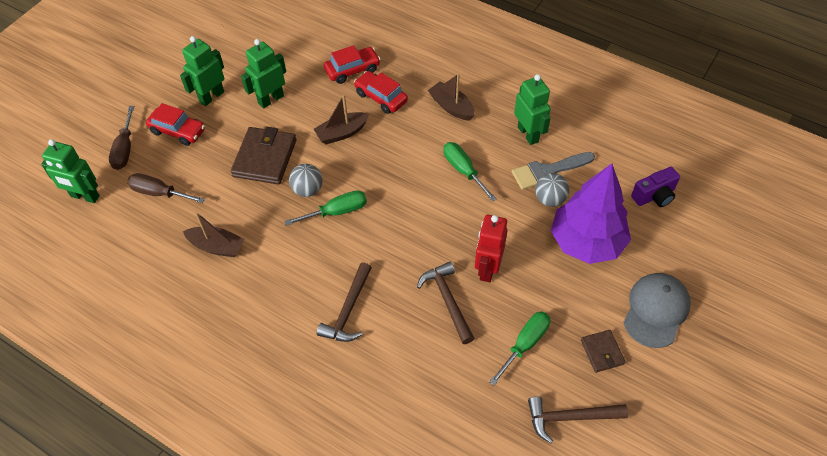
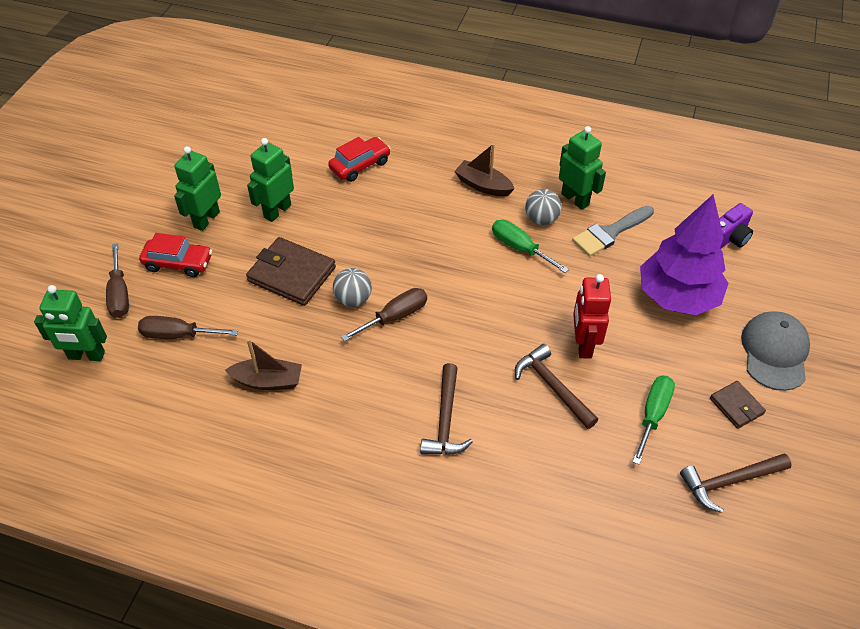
camera: 15 degrees left, 5 degrees down
brown wallet [231,127,296,184] -> brown wallet turned 60 degrees counterclockwise [246,237,336,306]
green screwdriver [284,190,367,226] -> brown screwdriver [341,288,427,341]
brown boat [314,94,369,144] -> none
red car [354,71,408,114] -> none
grey ball [535,173,569,207] -> grey ball moved to [525,189,562,225]

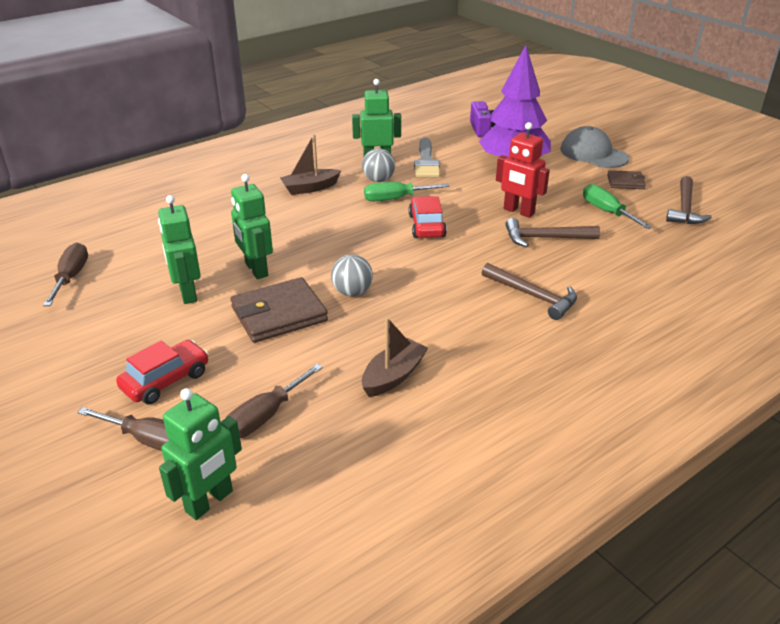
camera: 55 degrees left, 15 degrees down
green robot [174,146,221,231] -> green robot moved to [231,174,273,279]
red car [328,137,391,182] -> red car moved to [409,196,447,238]
brown screwdriver [341,288,427,341] -> brown screwdriver moved to [43,243,88,306]

